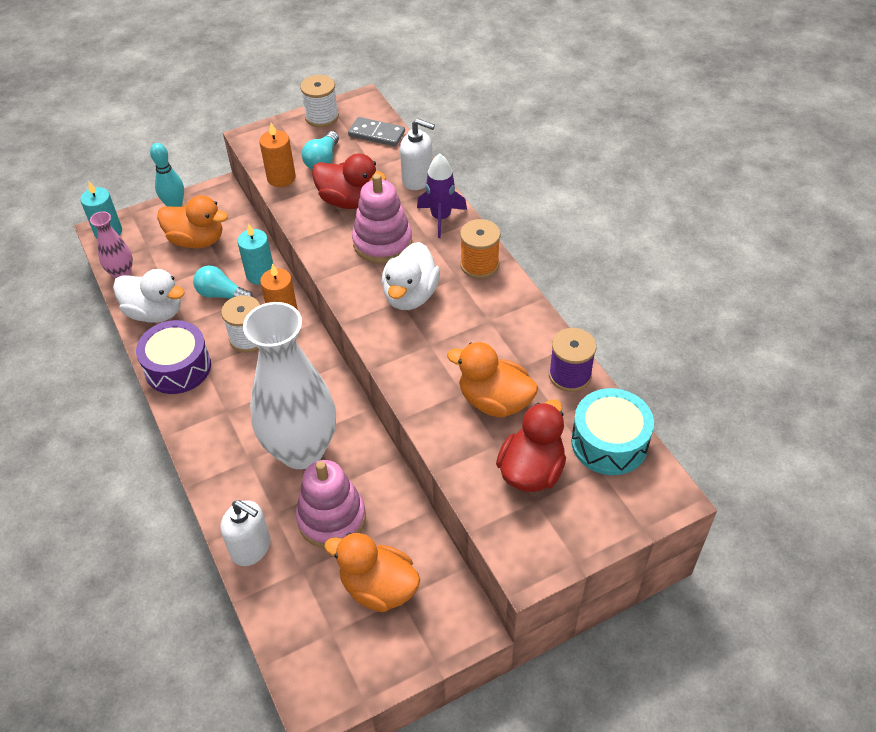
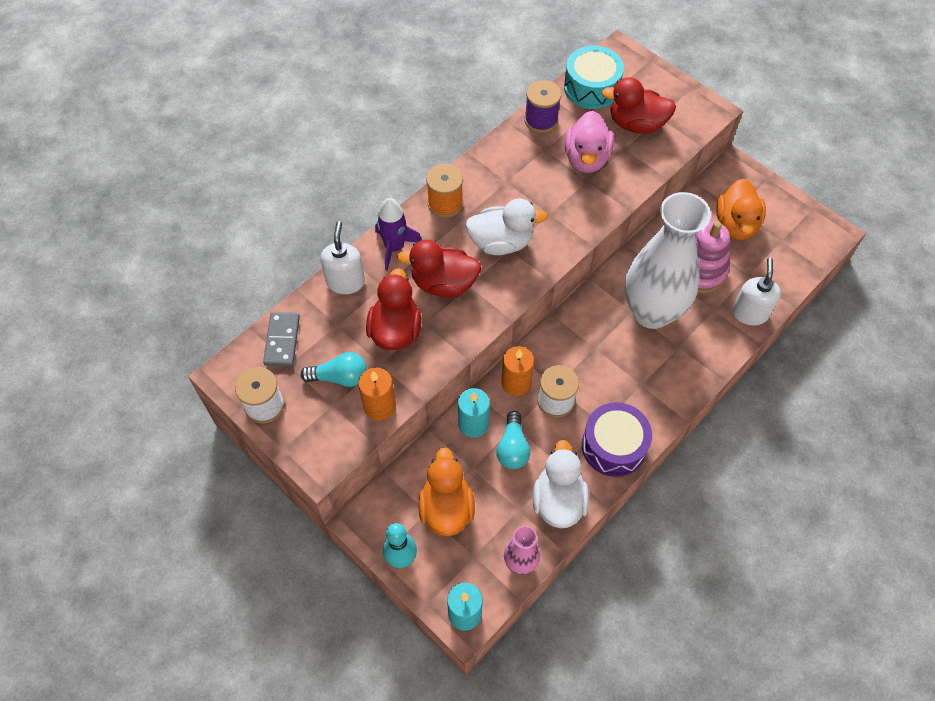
camera: 110 degrees left, 10 degrees up
pink stacking toy [352,174,412,263] -> red duck [397,240,481,298]
orange duck [447,342,538,417] -> pink duck [565,111,614,173]

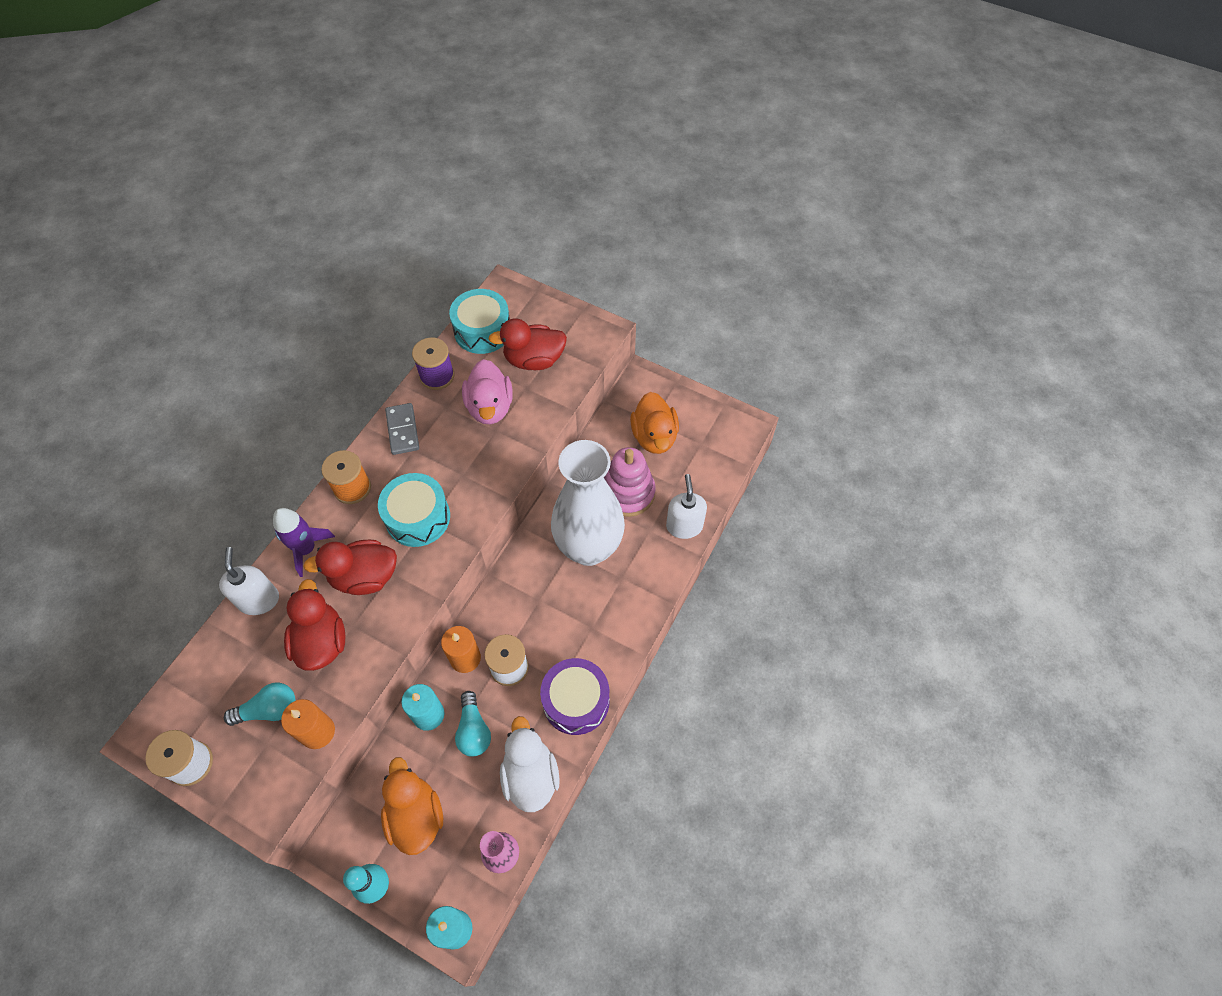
camera: 15 degrees left, 0 degrees up
grey domino [263,312,300,366] -> grey domino moved to [385,403,419,455]
white duck [465,198,548,255] -> turquoise drum [378,473,450,547]

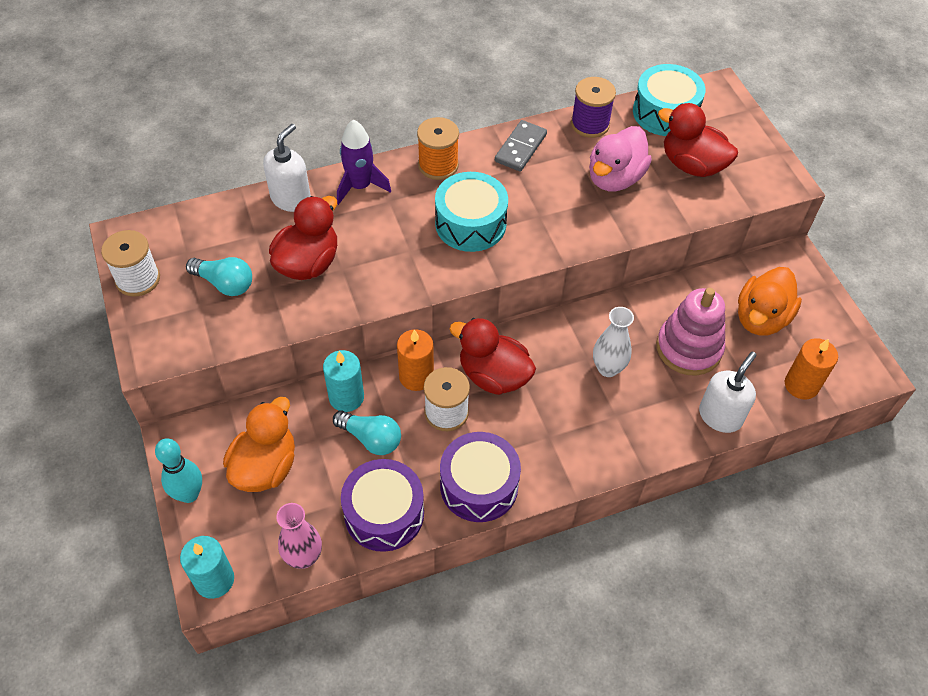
camera: 40 degrees right, 5 degrees down
orange candle [281,699,335,749] -> orange candle moved to [785,338,838,400]
red duck [303,540,397,595] -> red duck moved to [449,318,536,395]
turquoise light bulb [455,691,491,757] -> turquoise light bulb turned 90 degrees counterclockwise [333,410,401,455]
white duck [500,716,560,812] -> purple drum [341,459,424,552]
white vase [551,440,625,566] -> white vase [593,307,634,377], size x0.45

